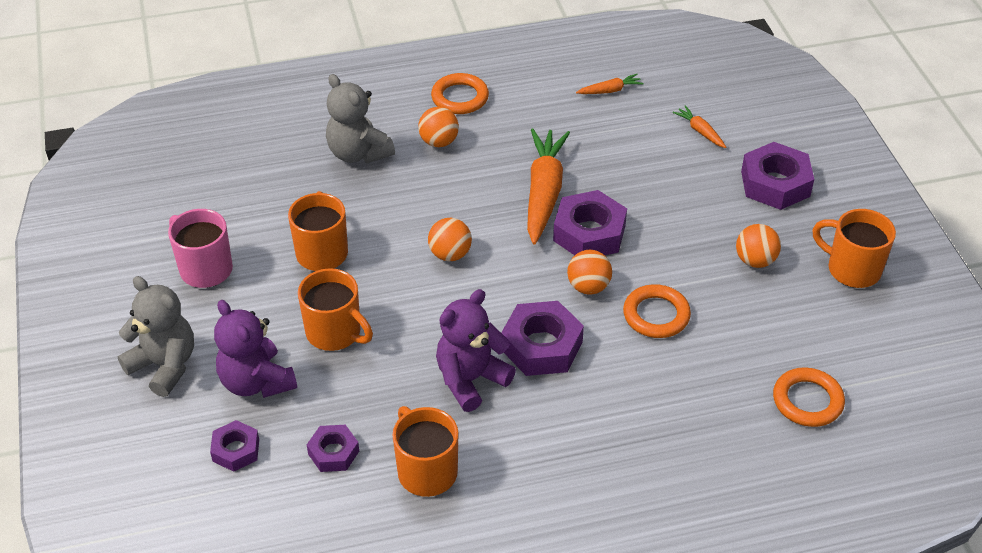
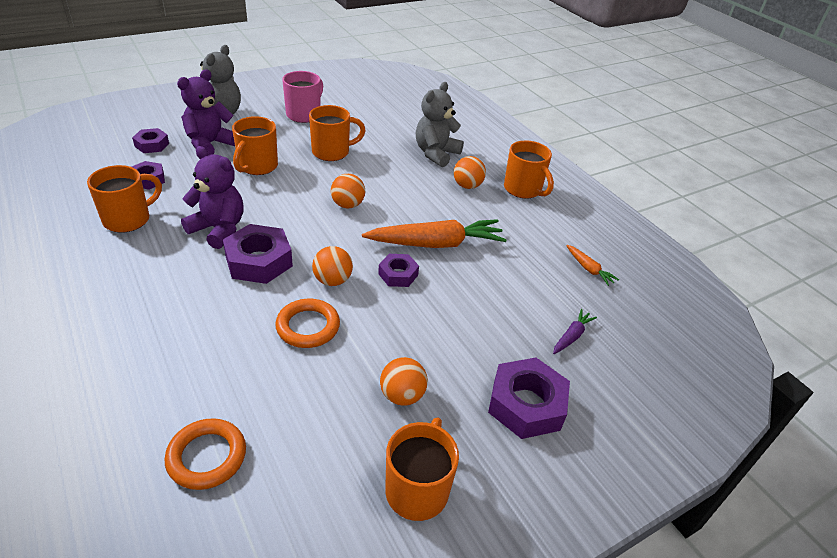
camera: 70 degrees right, 5 degrees down
orange ring [431,73,489,114] -> orange mug [504,140,554,199]
purple nut [553,190,627,255] -> purple nut [378,254,419,287], size x0.58
orange carrot [673,106,726,148] -> purple carrot [553,309,597,354]

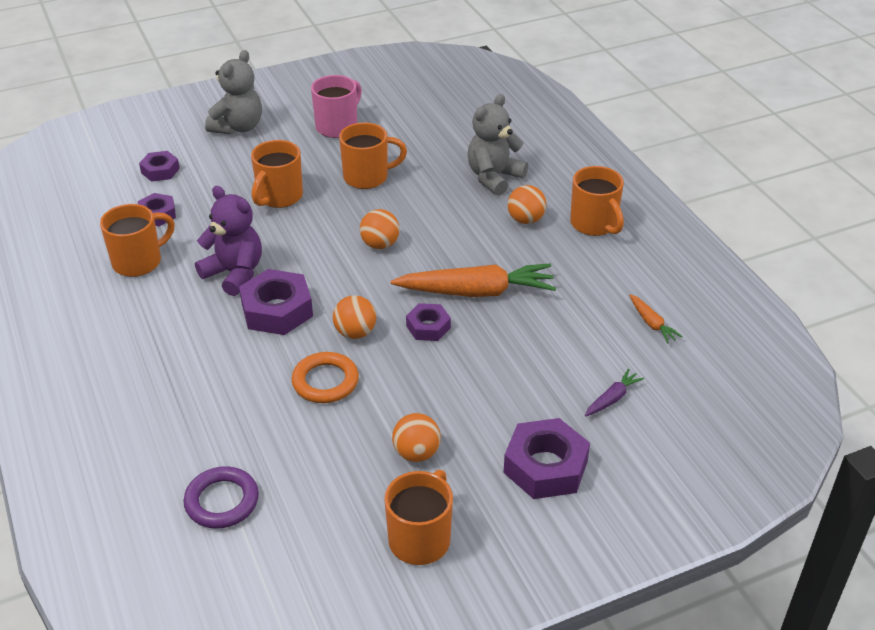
camera: 10 degrees right, 0 degrees up
orange ring [165,418,246,490] -> purple ring [184,466,259,529]
purple teddy bear [177,69,235,155] -> none

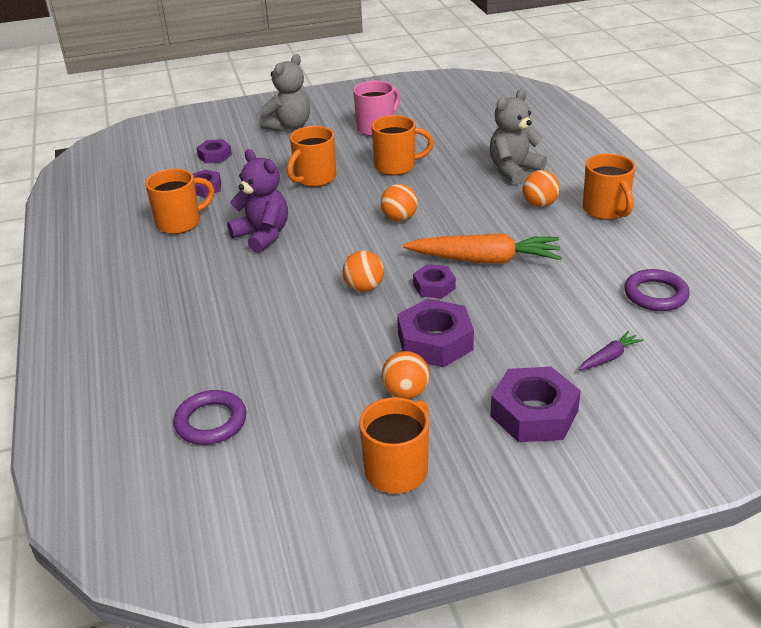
camera: 10 degrees right, 5 degrees down
purple nut [239,269,313,335] -> purple nut moved to [397,298,474,367]
orange ring [292,352,359,403] -> none
orange carrot [629,294,683,343] -> purple ring [624,269,690,311]

